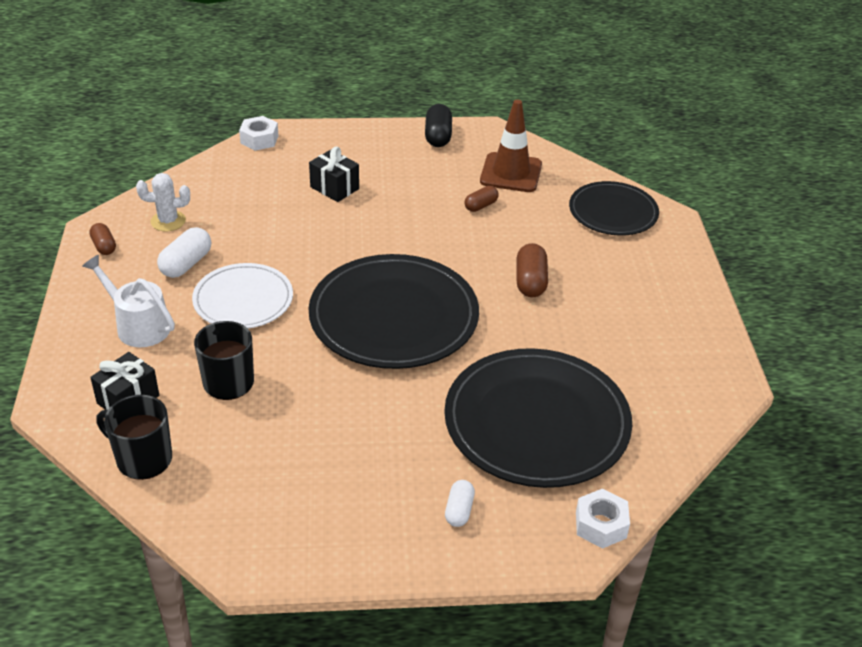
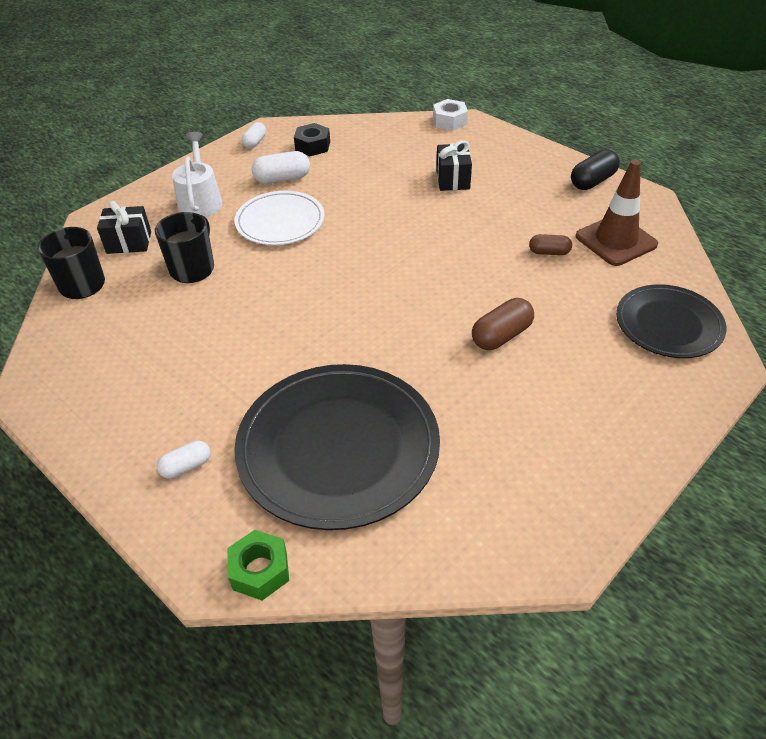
camera: 50 degrees right, 5 degrees up
brown capsule [89,223,116,255] -> white capsule [242,122,266,148]
white cactus [136,173,190,231] -> black nut [294,123,330,156]
black plate [309,254,479,369] -> none
white nut [576,489,630,549] -> green nut [227,530,289,600]

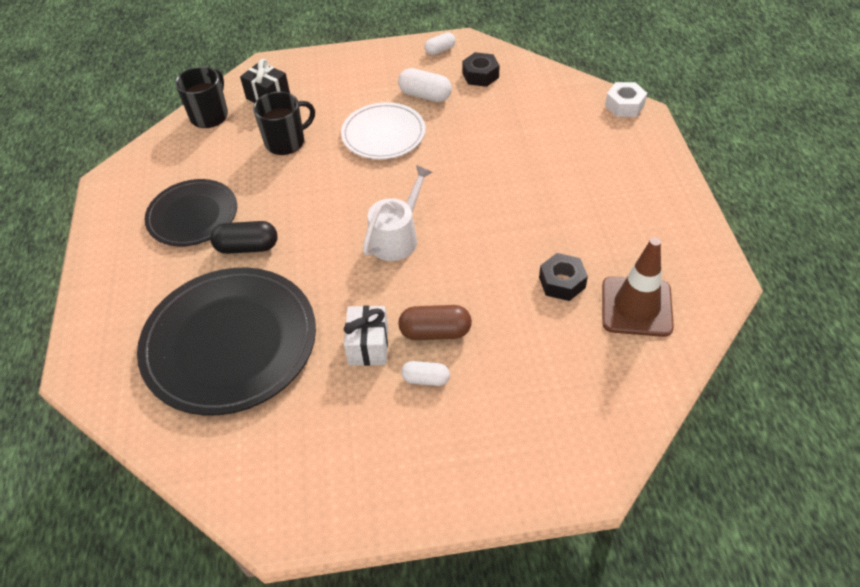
camera: 40 degrees right, 5 degrees up
white capsule [157,441,210,479] -> white capsule moved to [401,361,450,386]
white watering can [172,132,223,217] -> white watering can moved to [363,165,432,261]
green nut [227,530,289,600] -> none
black gift [436,140,472,191] -> none
brown capsule [529,234,572,255] -> black nut [539,253,588,301]
black capsule [571,149,620,190] -> black capsule moved to [210,221,278,254]
black plate [616,284,726,358] -> black plate moved to [145,179,237,246]
none -> white gift [344,305,388,366]

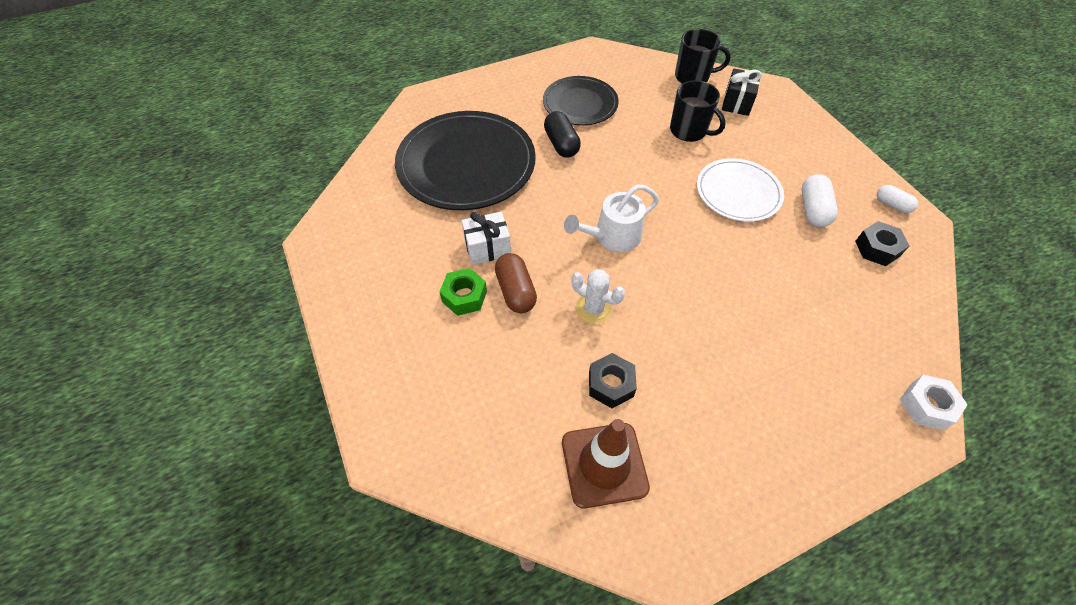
camera: 70 degrees right, 5 degrees up
white watering can [363,165,432,261] -> white watering can turned 135 degrees clockwise [564,184,659,252]
white capsule [401,361,450,386] -> green nut [440,268,487,316]
none -> white cactus [571,269,625,325]

